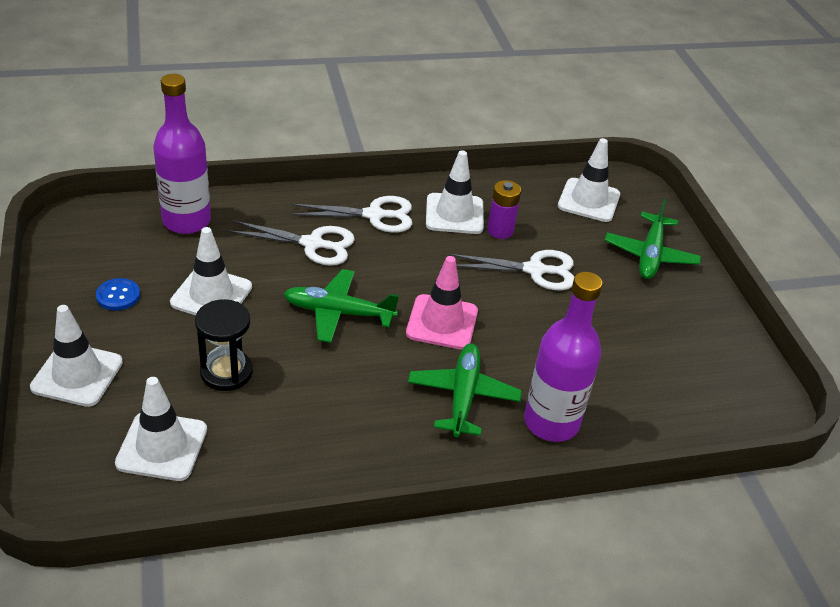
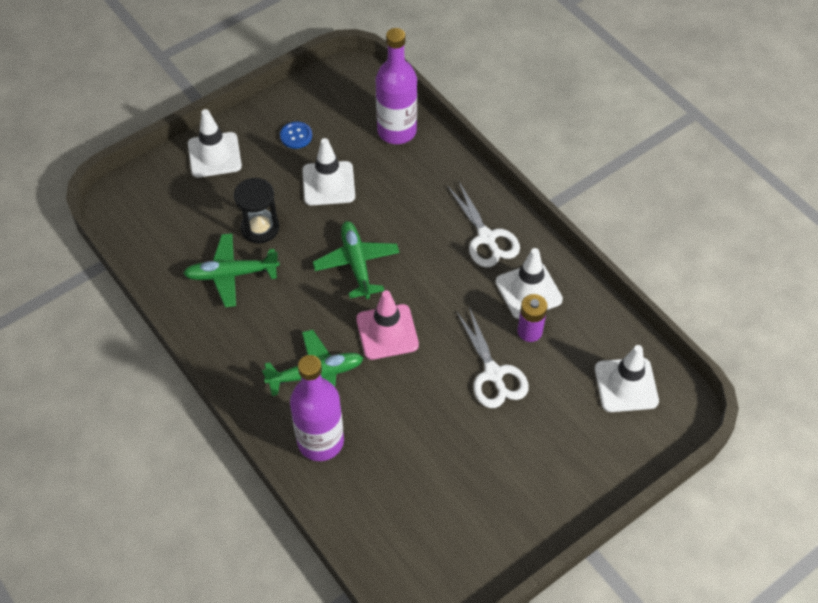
camera: 70 degrees right, 15 degrees up
white traffic cone [115,377,207,481] -> none
white scissors [227,220,355,266] -> none
green plane [605,199,701,279] -> green plane moved to [183,233,280,307]

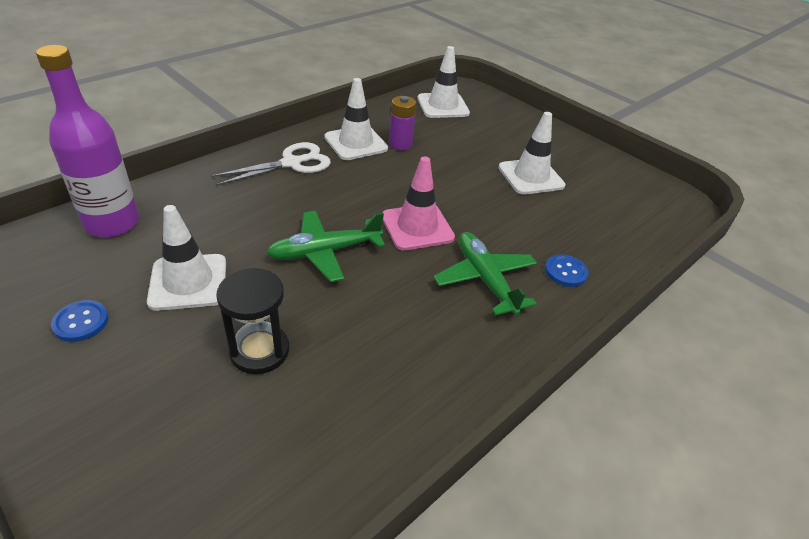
camera: 100 degrees left, 15 degrees down
green plane [183,233,280,307] -> none
white traffic cone [188,109,242,177] -> white traffic cone moved to [498,112,565,195]
purple bottle [290,355,344,461] -> blue button [545,254,588,287]
white scissors [456,307,528,408] -> none

